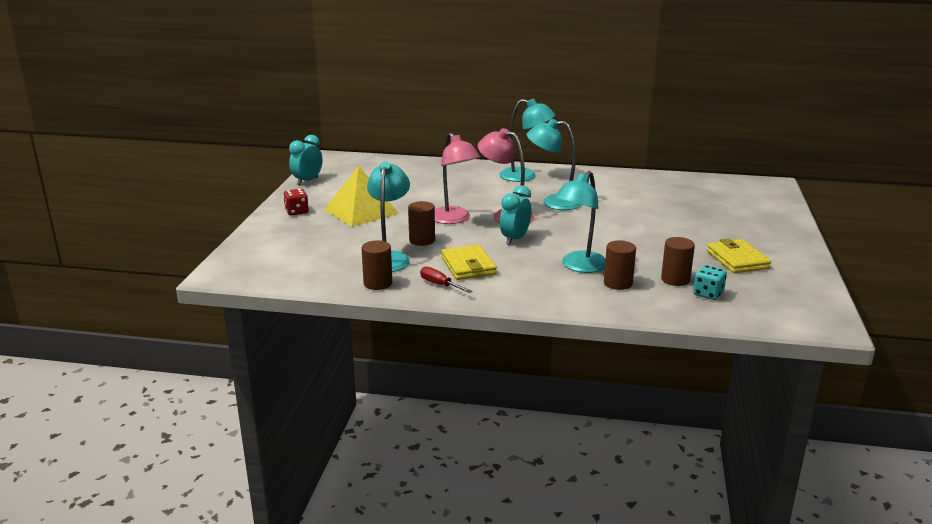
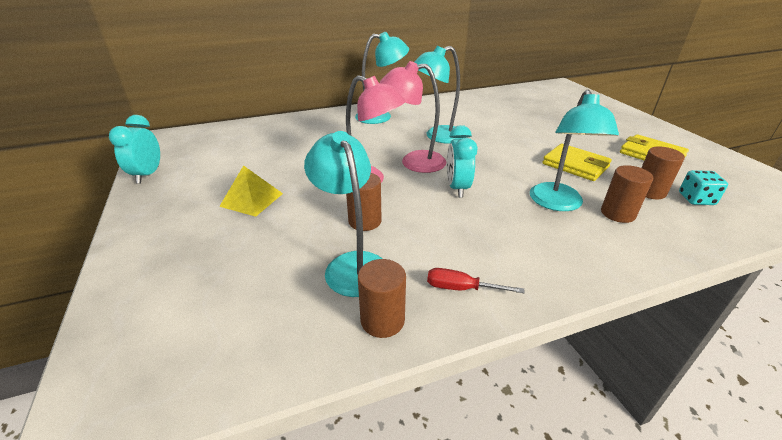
camera: 30 degrees left, 10 degrees up
red dice [283,189,309,216] -> none
yellow pyramid [324,166,399,227] -> yellow pyramid [219,165,283,217], size x0.63
yellow wallet [441,245,497,280] -> yellow wallet moved to [543,143,612,181]

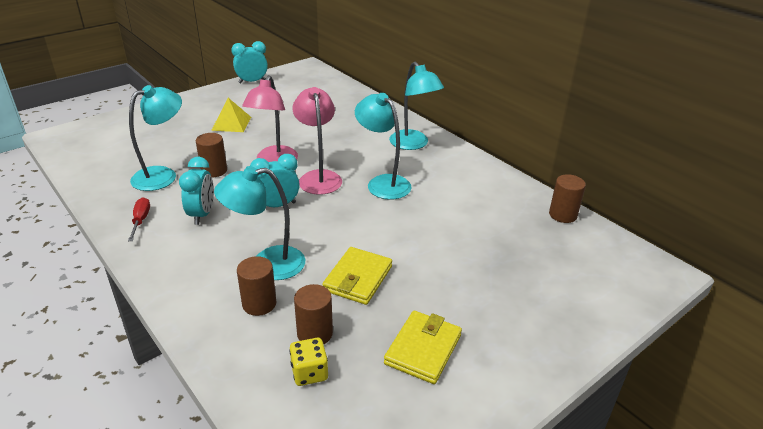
camera: 70 degrees right, 0 degrees up
brown cylinder [358,259,406,338] -> brown cylinder moved to [549,174,586,223]
turquoise dice [679,170,728,205] -> yellow dice [289,338,328,386]
none -> turquoise clock [179,157,214,225]

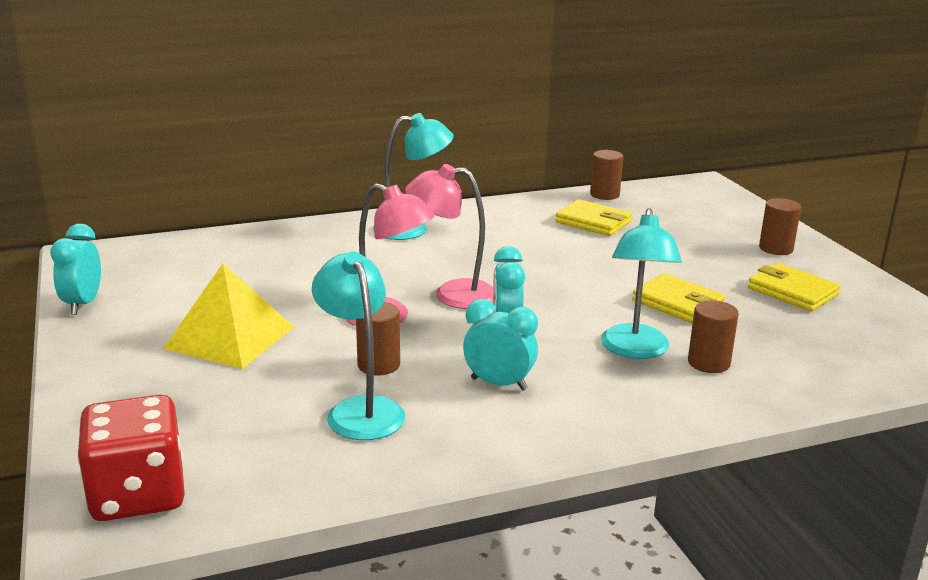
camera: 70 degrees left, 10 degrees down
red screwdriver [128,197,150,241] -> none
yellow pyramid [211,98,251,132] -> yellow pyramid [163,264,294,369], size x1.58
yellow dice [289,338,328,386] -> none
brown cylinder [294,284,333,344] -> brown cylinder moved to [759,198,801,255]
turquoise lamp [355,93,412,200] -> none
none -> red dice [77,395,185,521]
none -> yellow wallet [555,199,632,236]

